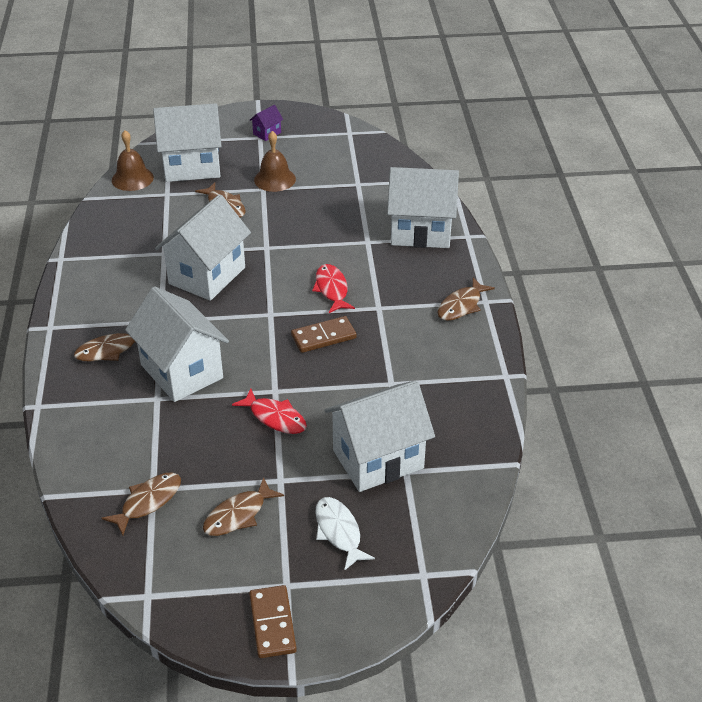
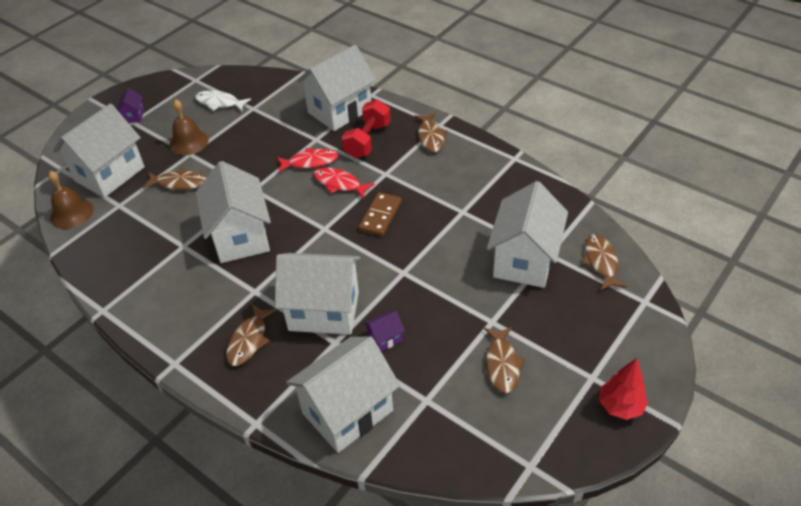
camera: 45 degrees left, 5 degrees up
brown fish [101,473,181,536] -> brown fish moved to [582,234,627,291]
red fish [232,388,307,434] -> red fish moved to [276,148,339,173]
brown domino [249,585,297,658] -> red tree [599,358,648,420]
white fish [315,497,375,571] -> white fish moved to [195,90,251,111]
none -> white house [286,336,400,453]
none -> red dumbbell [342,99,391,158]
none -> purple house [363,310,405,351]

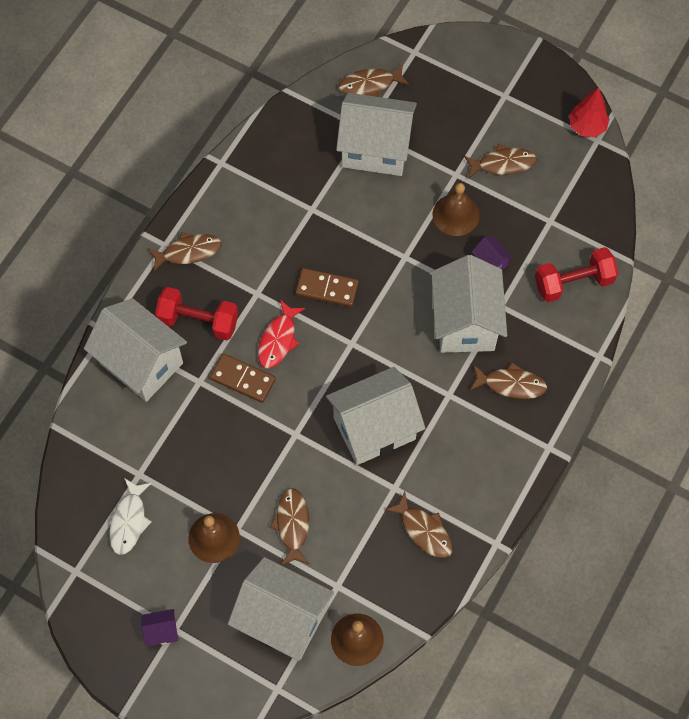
camera: 100 degrees left, 20 degrees up
red fish [276,148,339,173] -> brown domino [210,353,276,403]
white house [286,336,400,453] -> red dumbbell [535,247,618,302]
red tree [599,358,648,420] -> red tree moved to [569,87,610,137]
none -> brown fish [385,492,452,558]
none -> brown bell [432,183,480,236]

